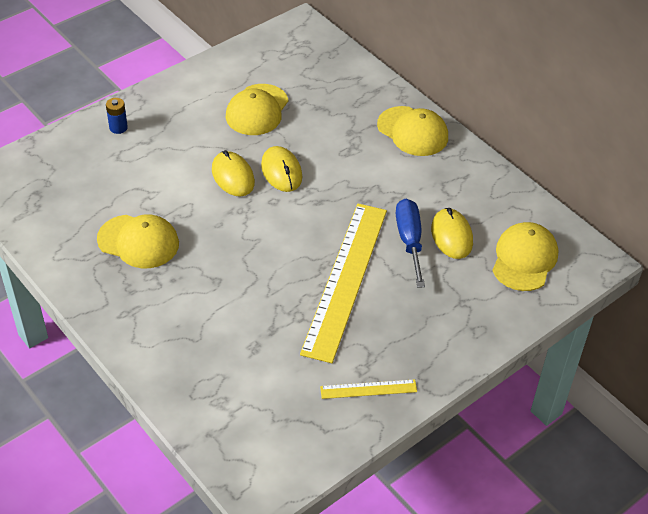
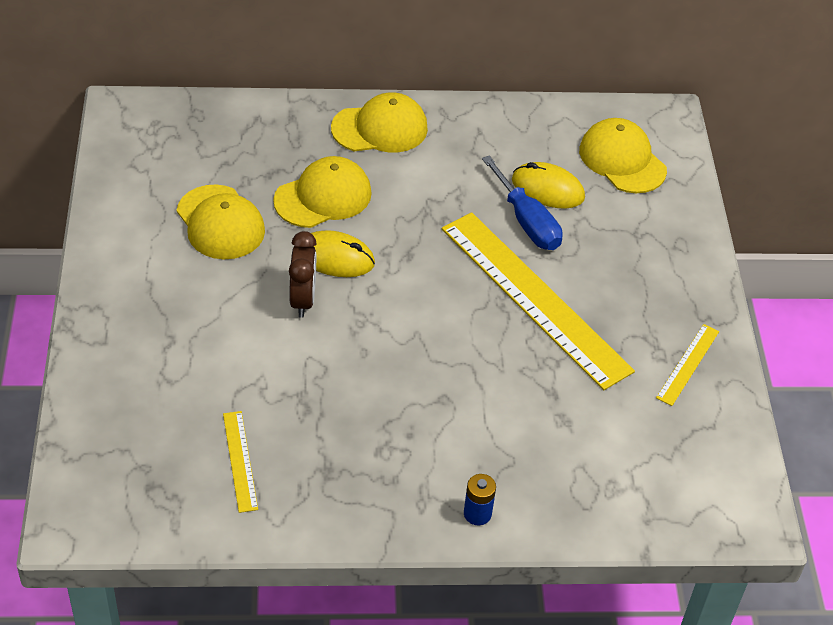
camera: 55 degrees left, 0 degrees up
yellow cap [97,214,179,268] -> yellow cap moved to [273,156,372,228]
blue battery [106,98,128,134] -> blue battery moved to [464,474,496,525]
yellow mouse [212,150,255,197] -> brown clock [289,231,317,318]
blue screwdriver [396,199,425,288] -> blue screwdriver turned 150 degrees counterclockwise [482,156,563,250]
none -> yellow ruler [223,411,258,513]

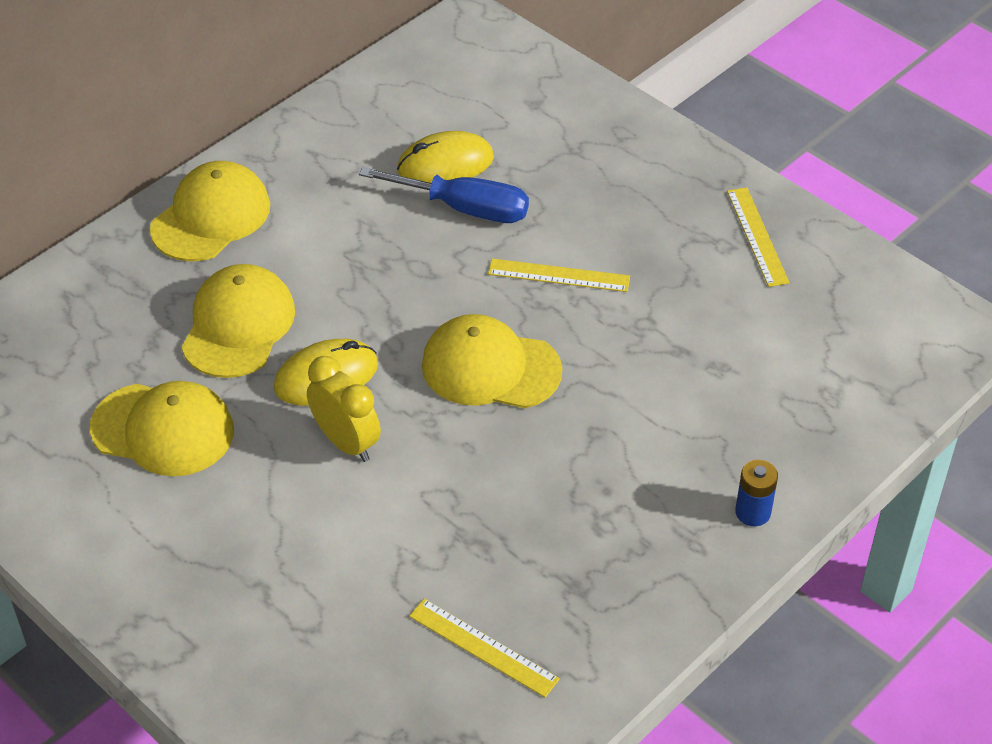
camera: 40 degrees left, 0 degrees up
brown clock [289,231,317,318] -> yellow clock [307,356,381,462]
yellow ruler [442,212,635,390] -> yellow ruler [488,258,630,292], size x0.43
yellow cap [579,118,667,193] -> yellow cap moved to [422,314,562,408]

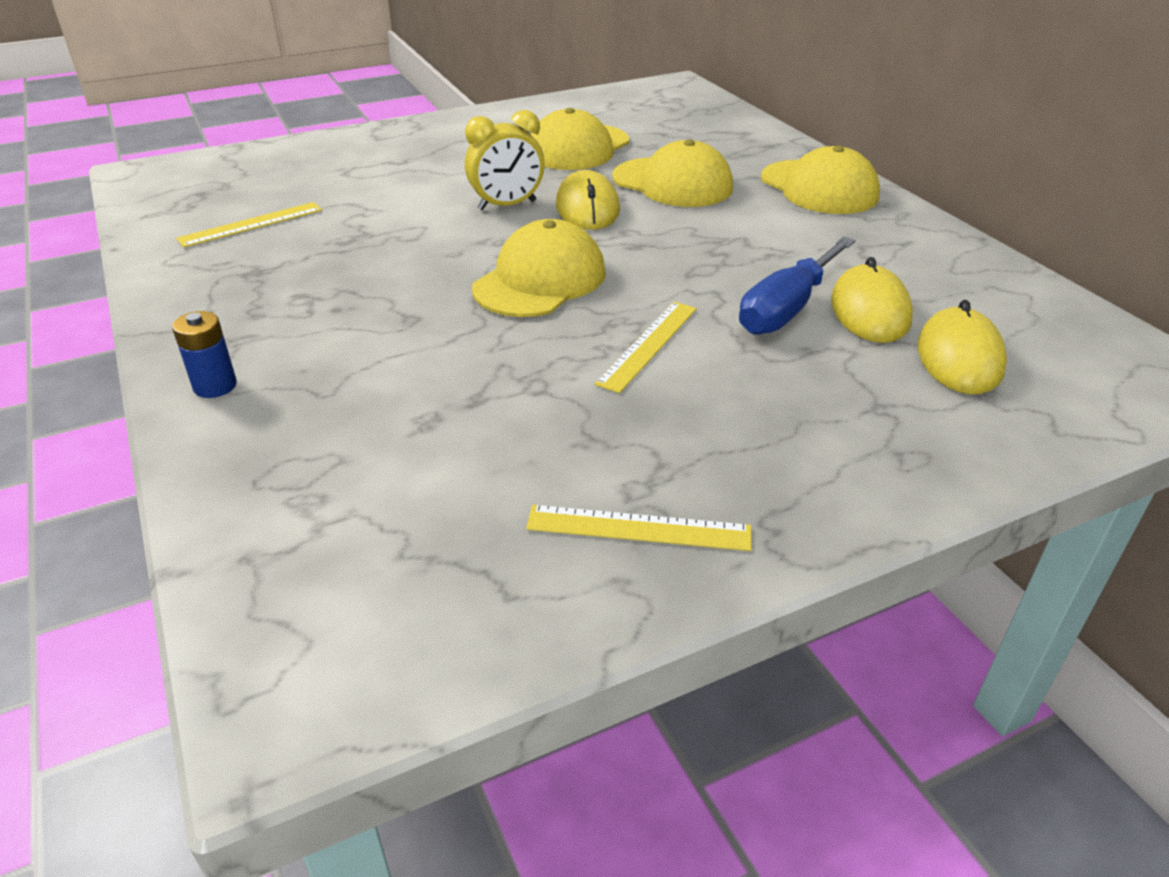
camera: 110 degrees right, 10 degrees down
none -> yellow mouse [918,300,1007,394]

